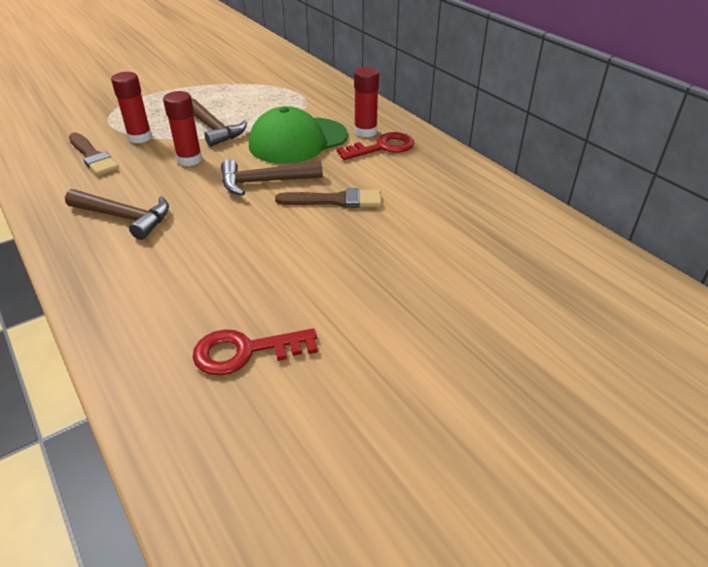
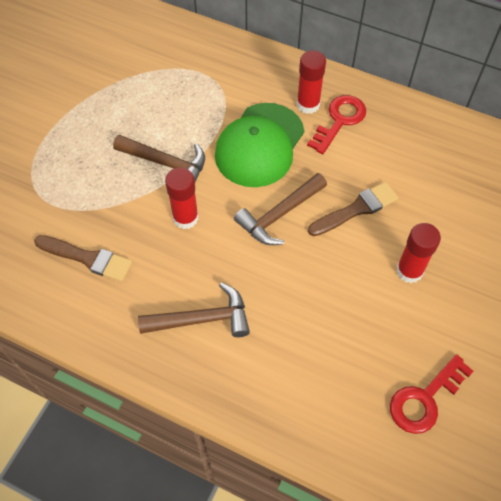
camera: 30 degrees left, 20 degrees up
red glue stick [111,72,152,143] -> red glue stick moved to [396,223,441,283]

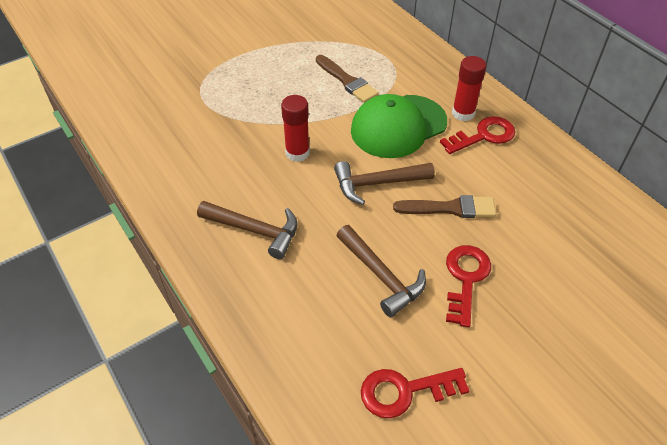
camera: 30 degrees right, 10 degrees down
brown brush [34,235,132,282] -> brown brush moved to [316,55,379,103]
brown hammer [113,135,205,182] -> brown hammer moved to [336,225,426,317]
red glue stick [396,223,441,283] -> red key [446,245,491,327]

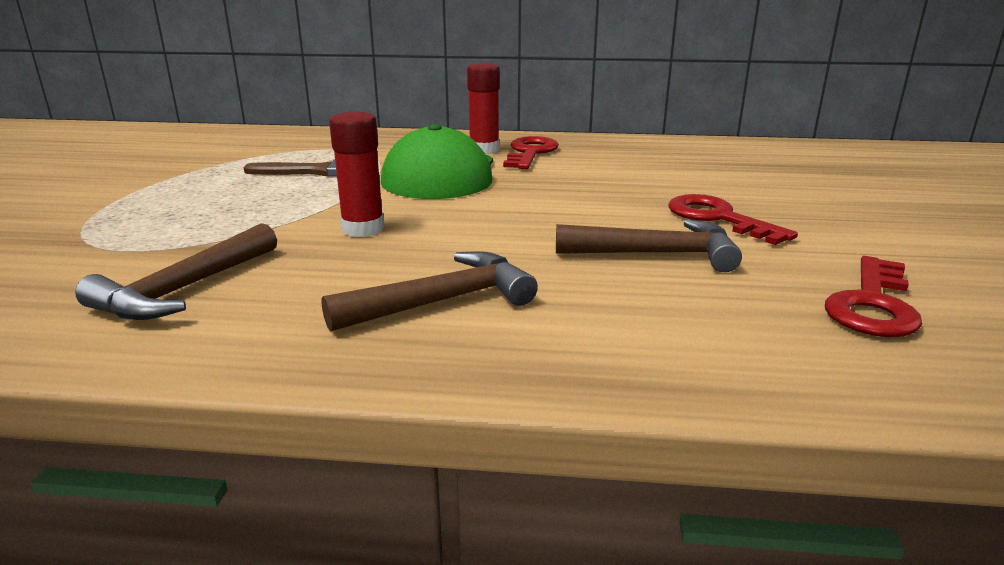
camera: 50 degrees left, 25 degrees down
brown hammer [334,161,435,205] -> brown hammer moved to [75,223,277,320]
brown brush [393,195,496,218] -> none

